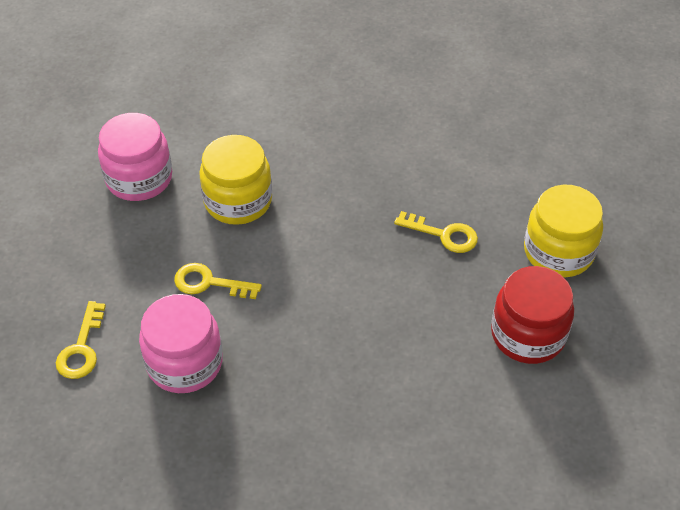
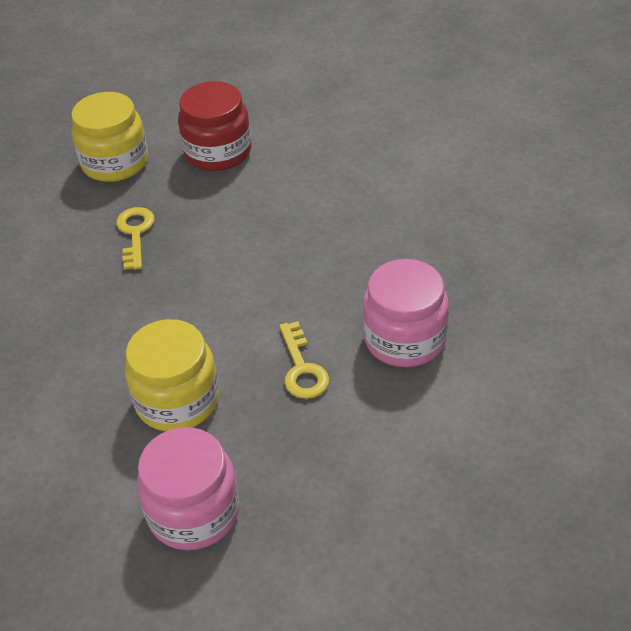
camera: 115 degrees left, 5 degrees down
yellow key [56,301,106,379] -> none

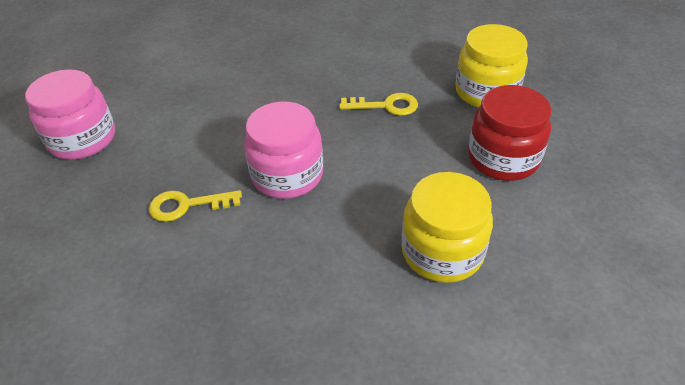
camera: 95 degrees right, 0 degrees up
yellow jar [125,319,219,431] -> yellow jar moved to [401,172,493,283]
pink jar [362,259,449,367] -> pink jar moved to [244,102,323,199]

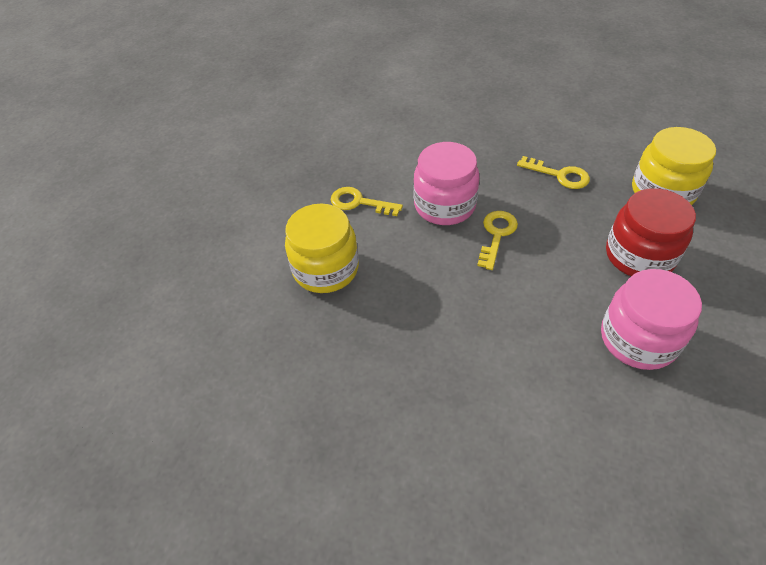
camera: 30 degrees right, 5 degrees up
pink jar [25,69,115,160] -> pink jar moved to [601,269,702,370]
yellow jar [401,172,493,283] -> yellow jar moved to [285,204,359,293]
none -> yellow key [477,211,518,270]

